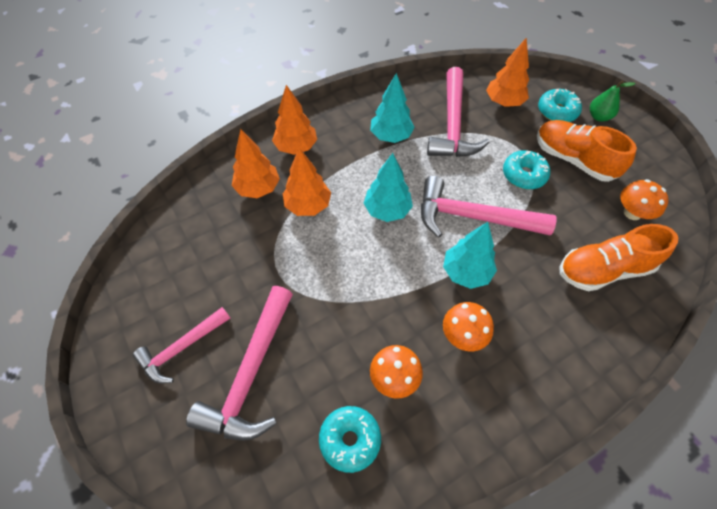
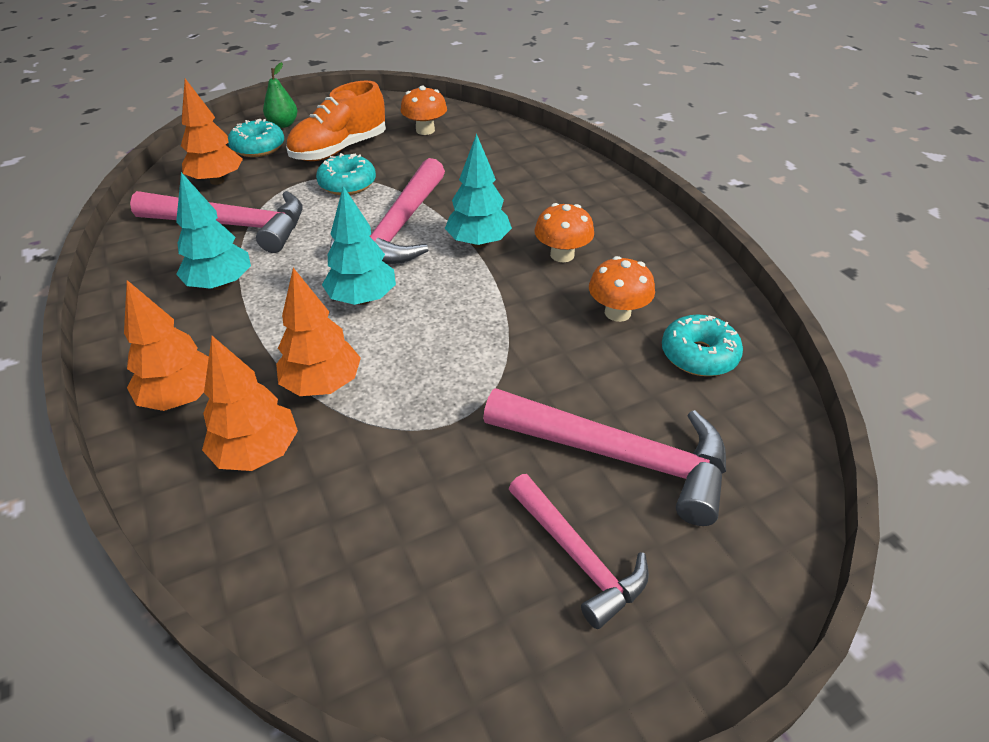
camera: 85 degrees left, 15 degrees down
orange shoe [560,224,678,291] -> none

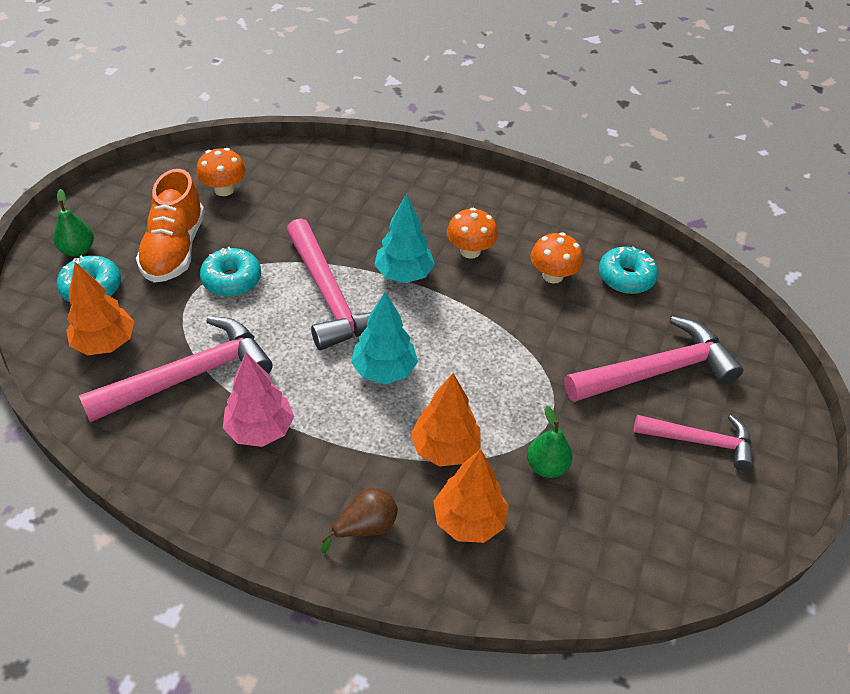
camera: 45 degrees left, 5 degrees up
orange tree [124,280,209,411] -> brown pear [321,488,398,554]
turquoise tree [176,172,251,290] -> pink tree [223,353,294,447]
none -> green pear [527,406,573,478]

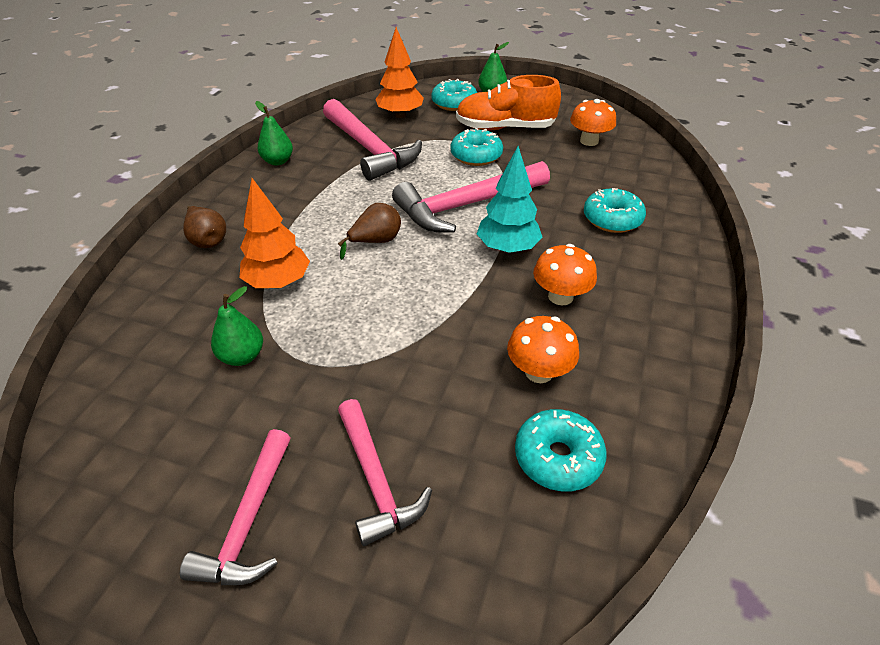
camera: 90 degrees right, 5 degrees down
pink tree [223,353,294,447] -> none
turquoise tree [351,292,418,384] -> brown pear [338,203,401,260]
orange tree [433,449,509,543] -> none
pink hammer [564,316,743,402] -> pink hammer [338,399,432,546], size x0.63
none -> green pear [255,101,293,166]
none -> turquoise donut [584,188,646,233]

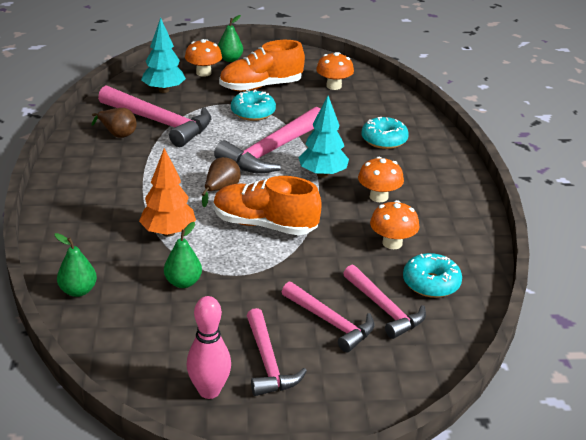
camera: 25 degrees left, 10 degrees down
brown pear [183,206,226,248] -> brown pear moved to [92,108,137,138]
green pear [255,101,293,166] -> green pear moved to [55,233,97,297]
orange tree [375,27,424,118] -> turquoise tree [141,17,186,93]
turquoise donut [431,79,477,111] -> orange mushroom [185,39,222,77]
none -> pink bowling pin [186,296,231,399]
none -> orange shoe [213,176,322,235]
none -> pink hammer [343,265,426,339]

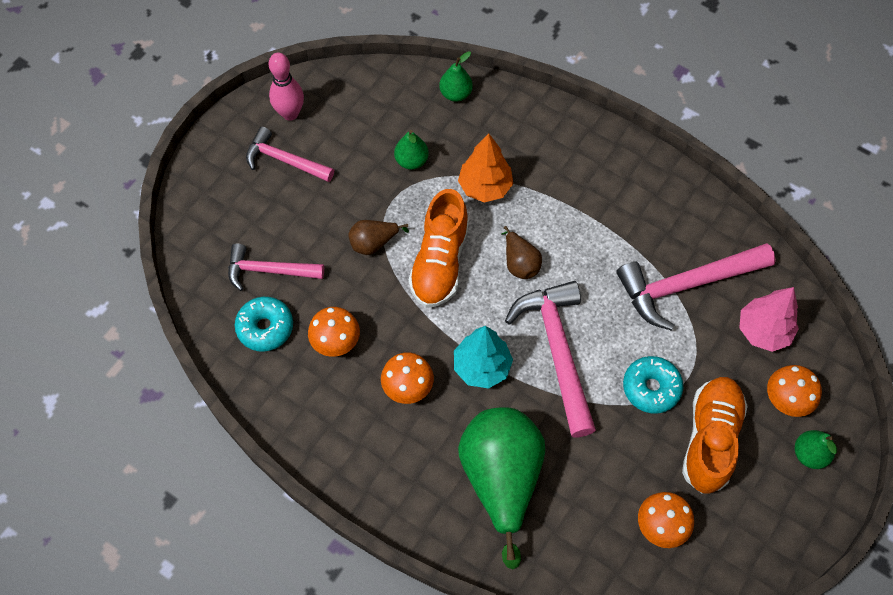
camera: 130 degrees right, 30 degrees up
brown pear [92,108,137,138] -> brown pear moved to [348,220,409,255]
turquoise tree [141,17,186,93] -> pink tree [739,287,799,352]
orange shoe [213,176,322,235] -> orange shoe turned 135 degrees clockwise [408,189,469,308]
pink hammer [282,282,374,353] -> none
turquoise donut [362,117,409,149] -> green pear [458,407,545,569]

